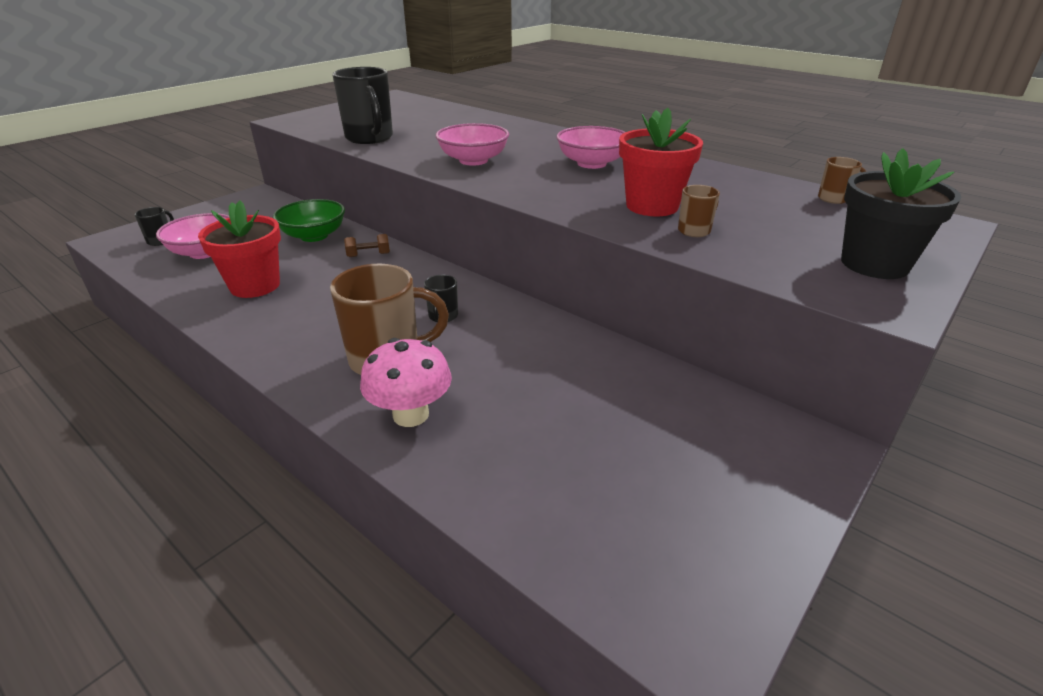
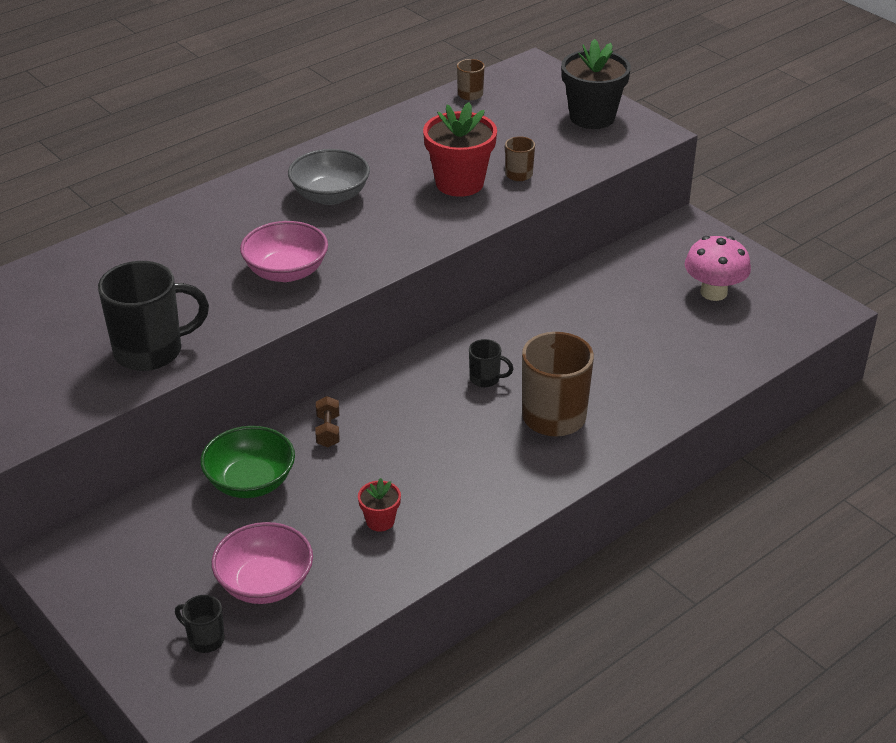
camera: 80 degrees left, 5 degrees up
red flower pot [198,200,281,298] -> red flower pot [358,478,401,532], size x0.49
pink mushroom [360,338,452,427] -> pink mushroom moved to [685,236,751,301]
pink bowl [556,126,625,169] -> grey bowl [288,149,370,205]

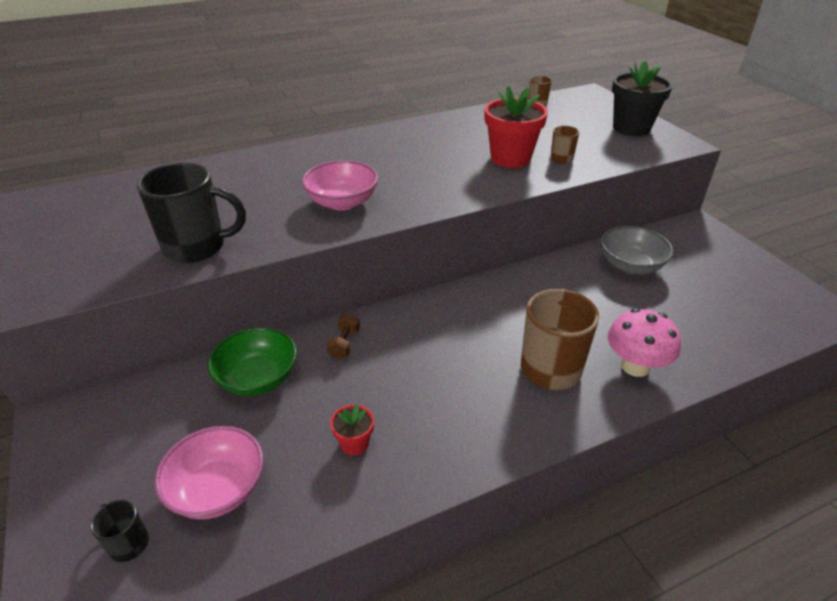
camera: 15 degrees right, 0 degrees up
grey bowl [288,149,370,205] -> grey bowl moved to [601,226,674,274]
black mug [469,339,513,387] -> none
pink mushroom [685,236,751,301] -> pink mushroom moved to [608,308,681,377]

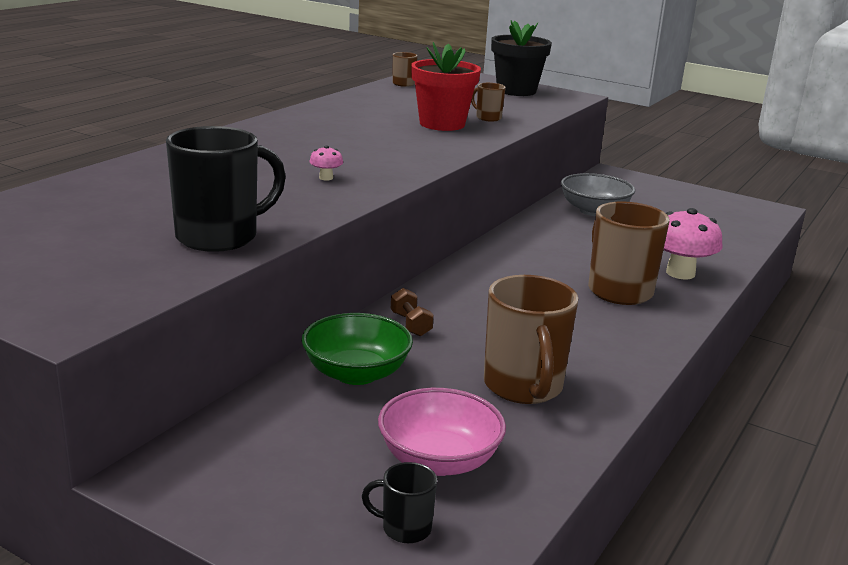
camera: 35 degrees left, 15 degrees down
pink bowl [302,160,378,211] -> pink mushroom [309,145,343,181]
red flower pot [330,404,374,456] -> brown mug [484,275,578,404]

